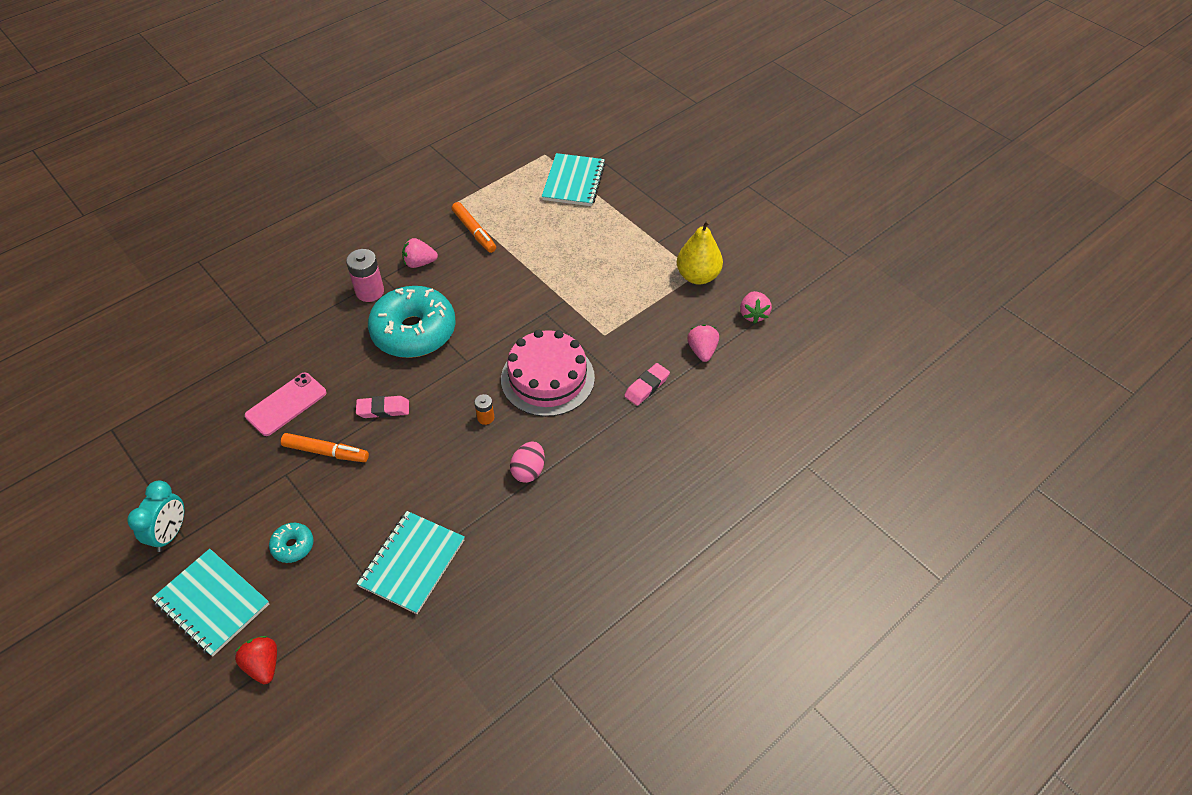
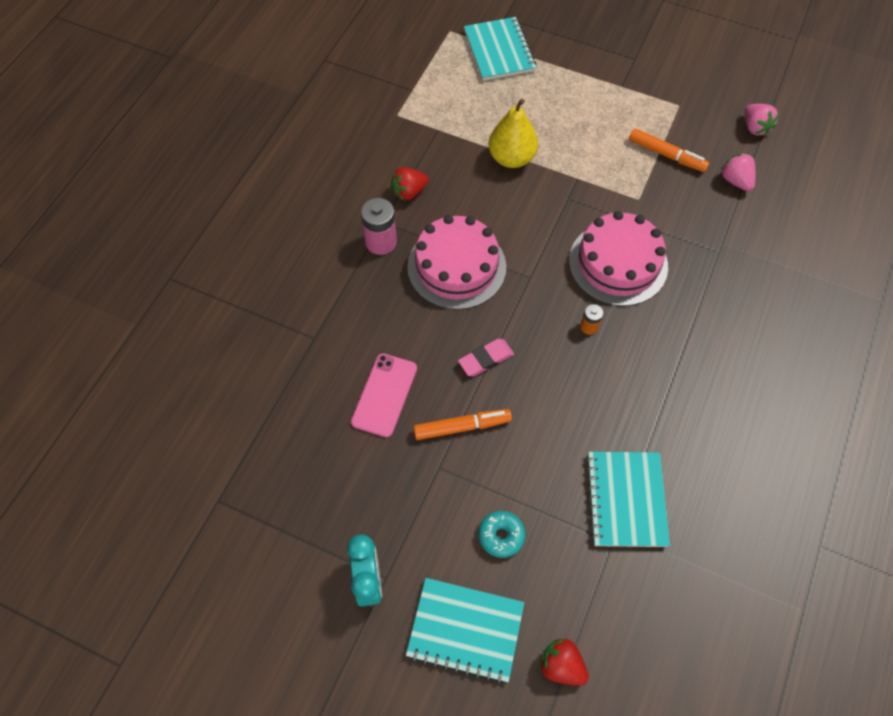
camera: 25 degrees left, 10 degrees up
turquoise donut [368,286,456,358] -> pink cake [407,215,506,310]
pink strawberry [402,238,438,268] -> red strawberry [391,167,429,201]
orange marker [452,202,496,253] -> orange marker moved to [629,128,709,172]
pink egg [510,442,545,483] -> none
pink eraser [624,363,670,406] -> none
yellow pear [677,220,723,285] -> yellow pear moved to [489,99,538,168]

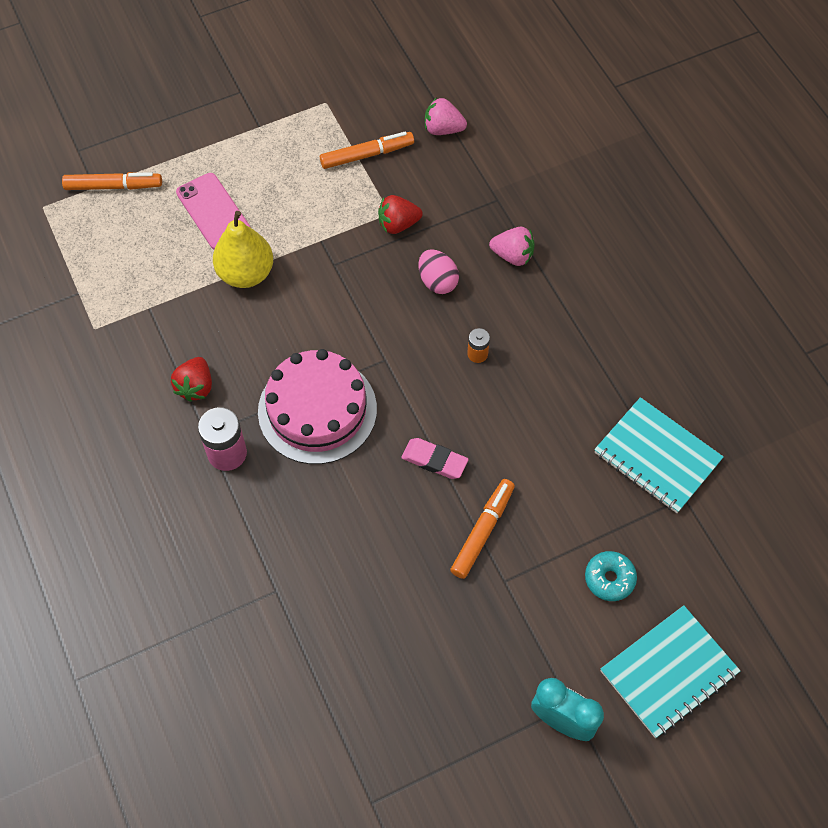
camera: 50 degrees left, 0 degrees up
pink phone [351,353,417,437] -> pink phone moved to [176,173,251,250]
pink eraser [458,339,514,376] -> pink eraser turned 75 degrees counterclockwise [401,438,468,479]
turquoise notebook [464,17,536,81] -> orange marker [62,172,162,190]
red strawberry [539,639,589,686] -> red strawberry moved to [378,195,423,234]
pink cake [569,211,668,306] -> pink egg [419,249,459,294]
pink strawberry [744,104,779,136] -> pink strawberry moved to [489,227,535,266]

